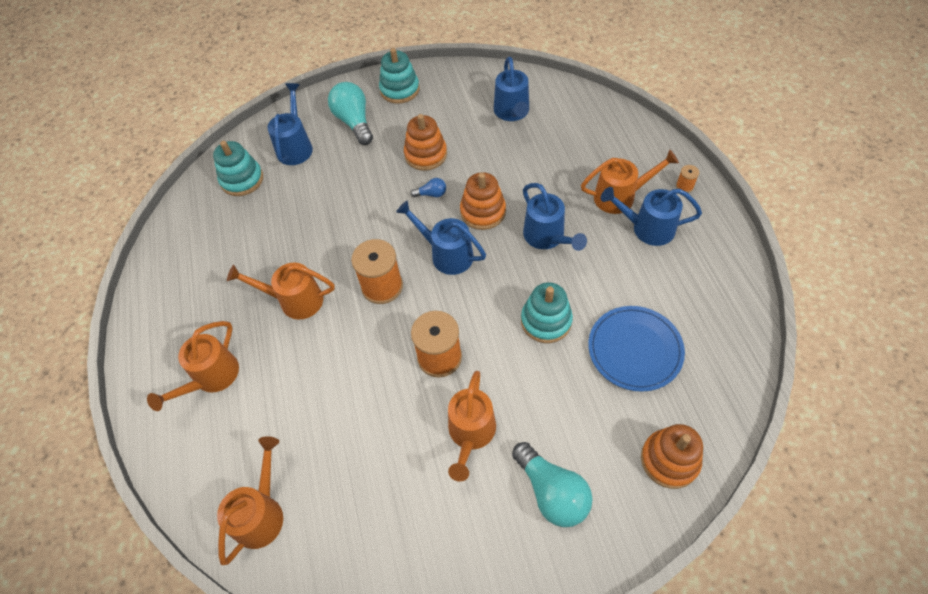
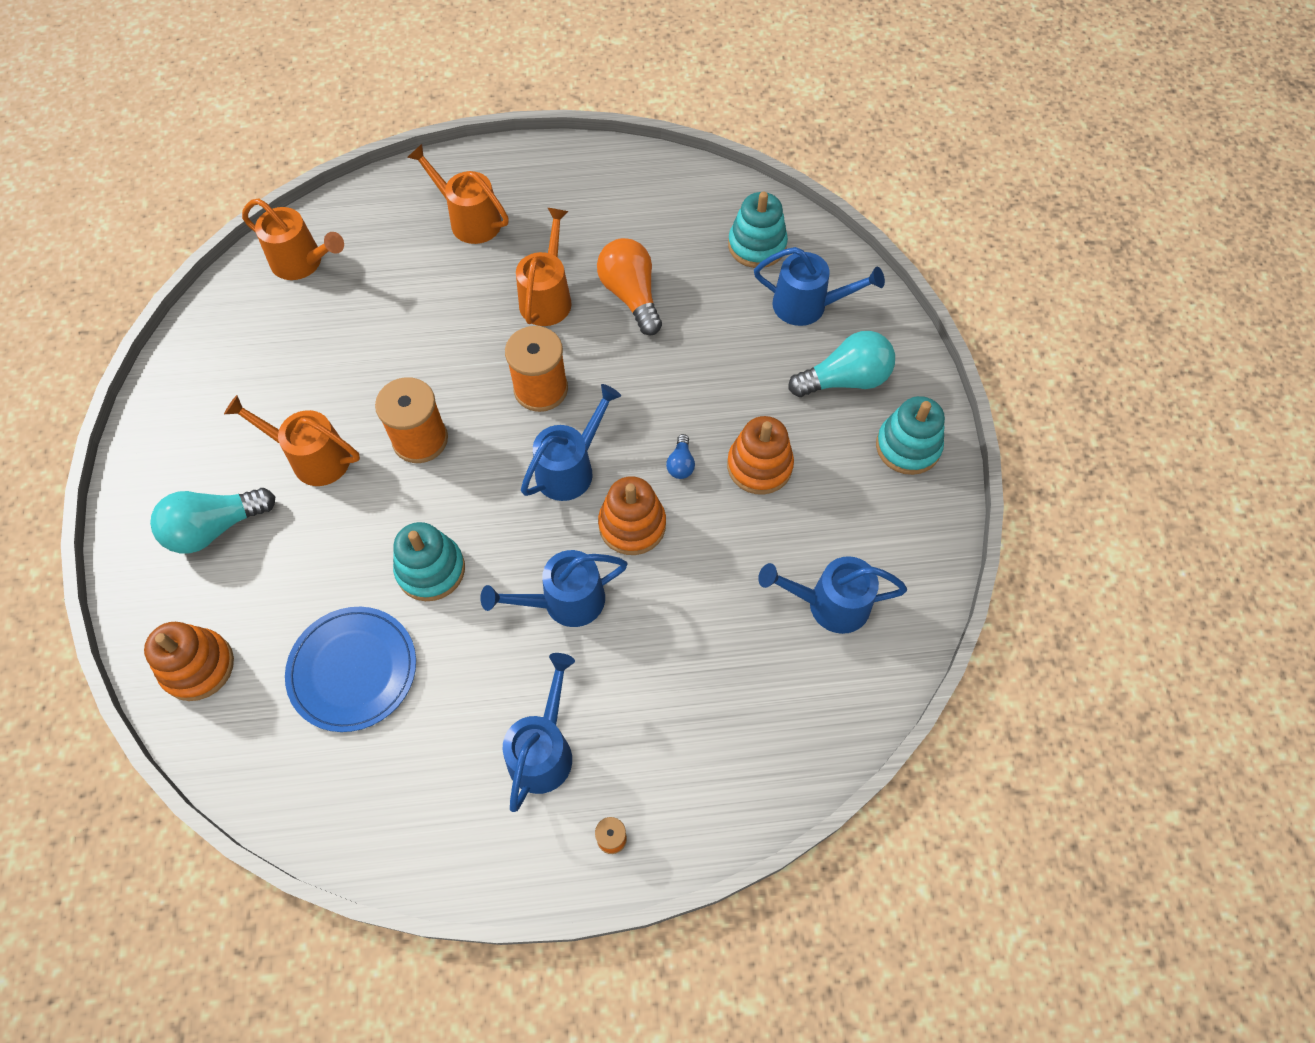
camera: 95 degrees right, 5 degrees up
orange watering can [581,150,679,214] -> none
none -> orange light bulb [597,238,662,335]

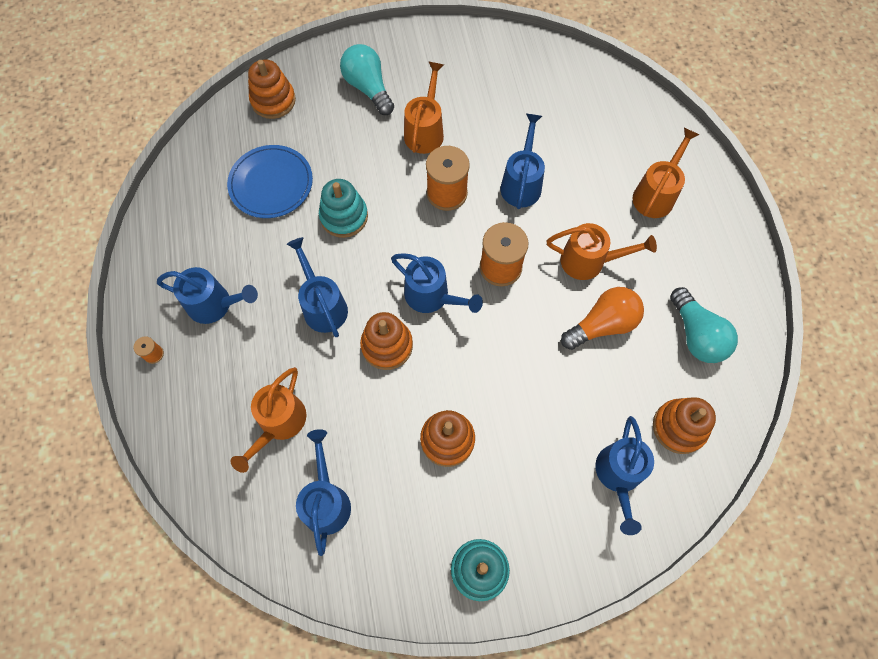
camera: 85 degrees right, 5 degrees up
orange watering can [242,199,344,280] -> orange watering can moved to [230,367,306,473]
blue light bulb [666,434,695,479] -> none
turquoise stacking toy [728,192,788,268] -> orange stacking toy [653,397,716,454]
turquoise light bulb [788,331,895,397] -> turquoise light bulb moved to [670,287,738,363]
none -> blue watering can [500,114,545,209]

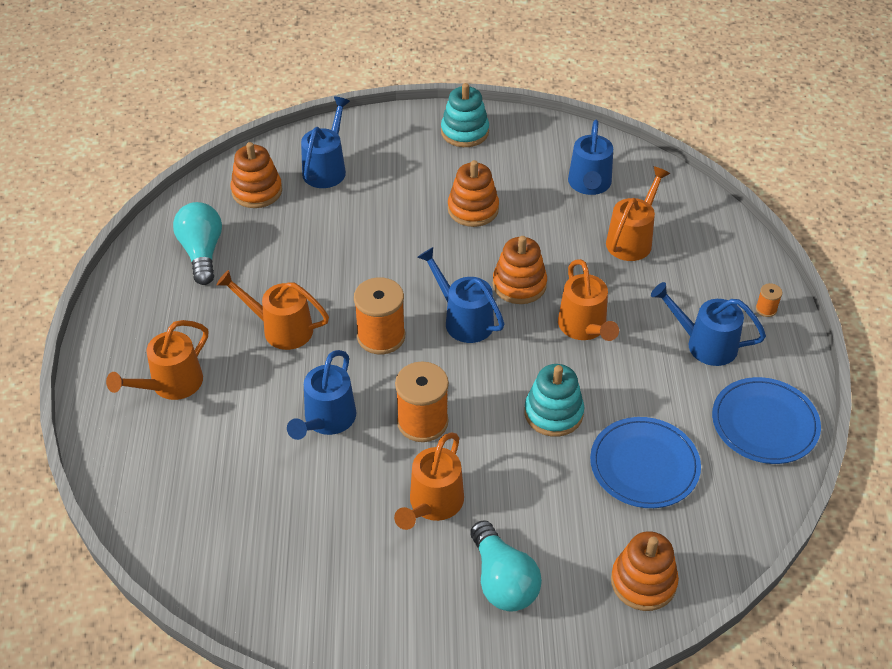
camera: 170 degrees left, 20 degrees down
blue watering can [287,237,348,337] -> orange watering can [558,259,619,341]
orange light bulb [561,287,644,350] -> none
none -> blue plate [712,377,821,464]

